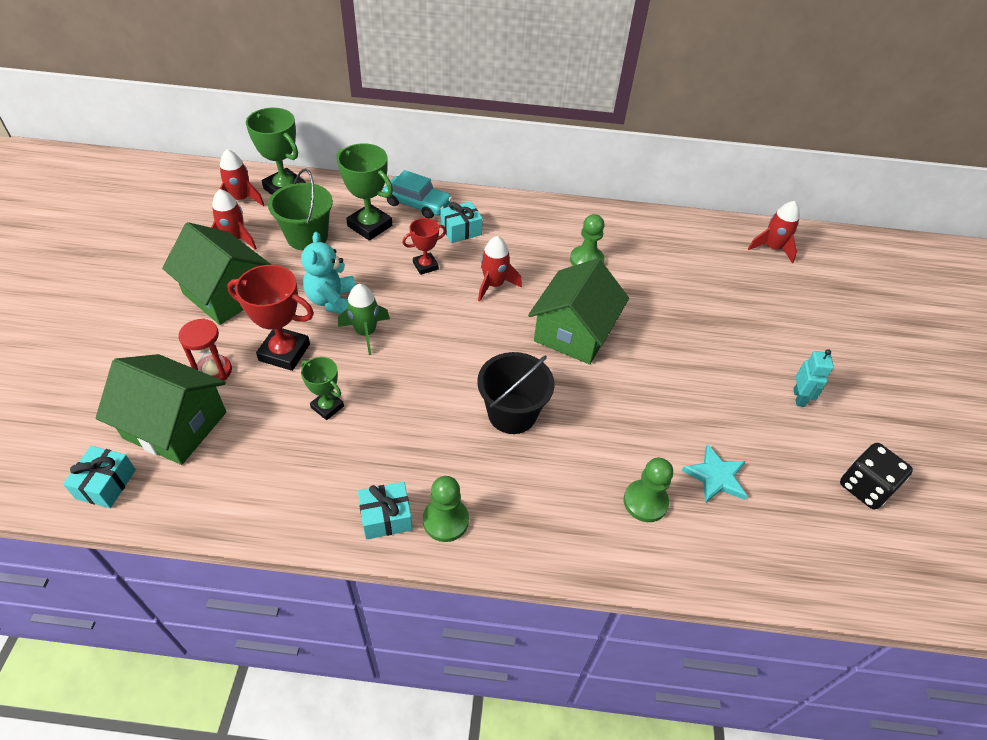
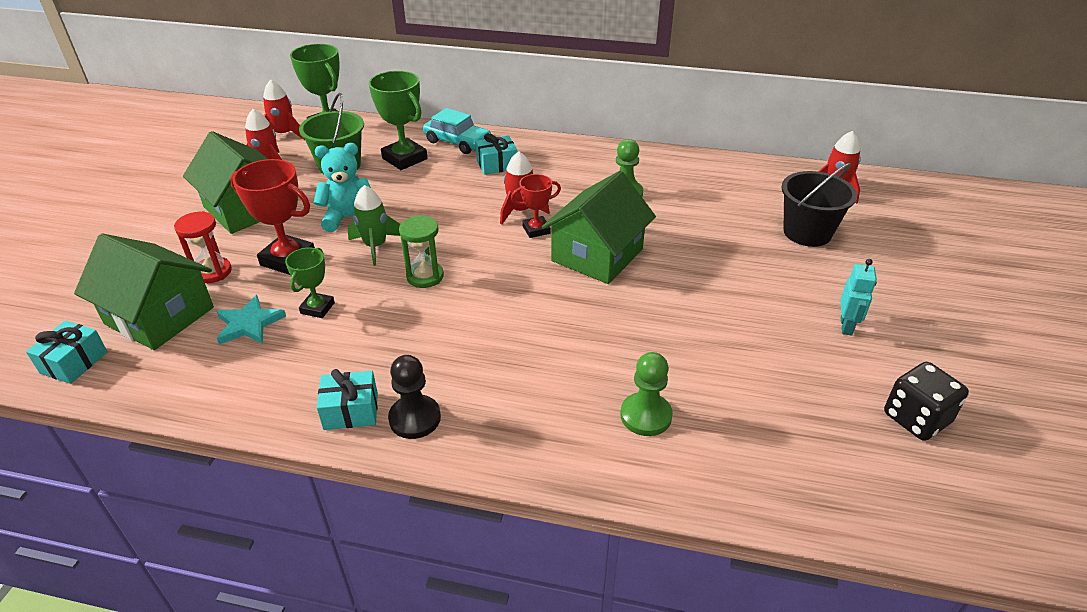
camera: 10 degrees right, 10 degrees down
turquoise teddy bear [301,232,355,314] -> turquoise teddy bear turned 75 degrees clockwise [314,143,371,232]
green trophy [301,357,344,420] -> green trophy turned 60 degrees clockwise [285,248,335,318]
red trophy [402,218,447,275] -> red trophy moved to [511,174,561,238]
green pawn [423,476,469,542] -> black pawn [388,355,441,439]
black bucket [477,352,555,434] -> black bucket moved to [781,163,857,247]
turquoise star [682,444,747,503] -> turquoise star moved to [216,295,286,344]
none -> green hourglass [399,215,444,288]

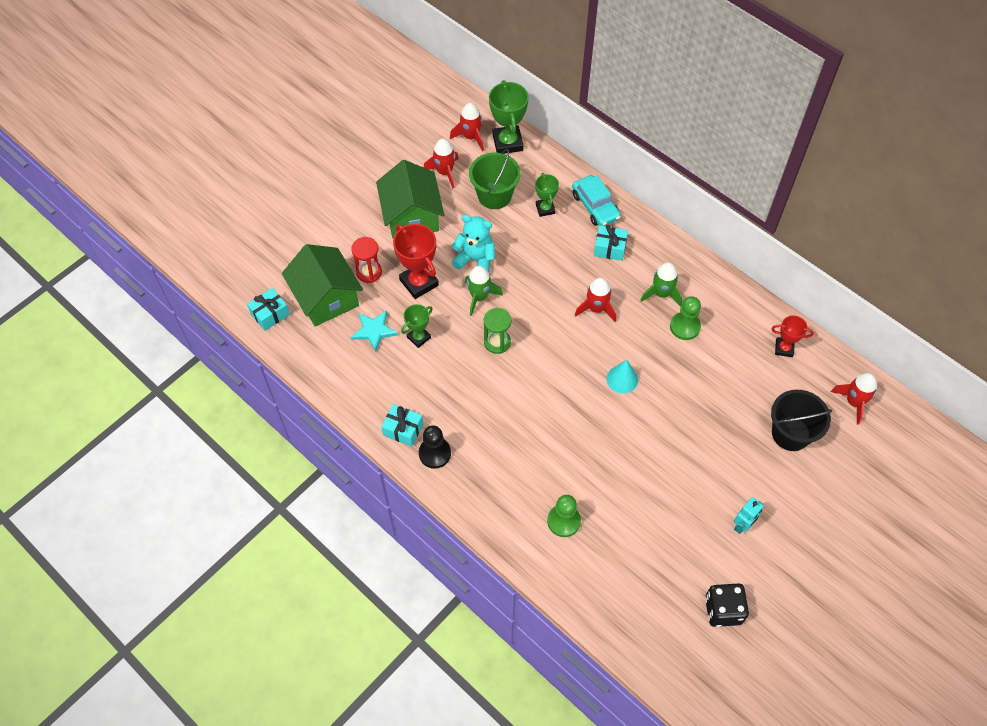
camera: 30 degrees right, 20 degrees up
green trophy [369,71,428,170] -> green trophy [535,173,559,217], size x0.59
red trophy [511,174,561,238] -> red trophy moved to [771,315,814,357]
green house [542,171,656,284] -> turquoise cone [607,360,638,394]
none -> green rocket [640,262,682,307]

